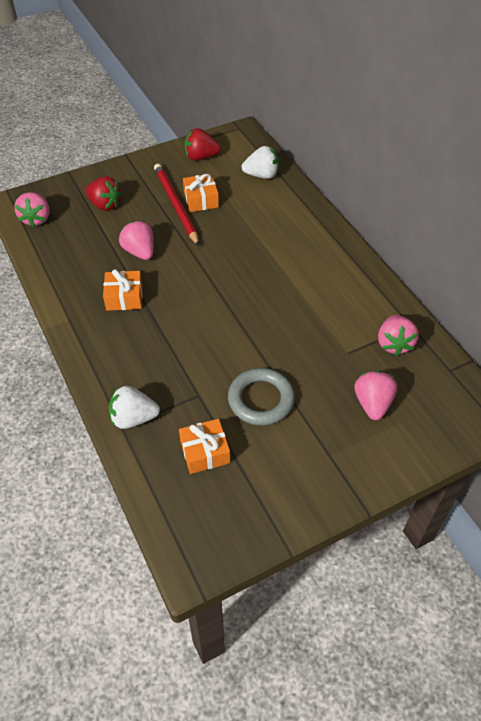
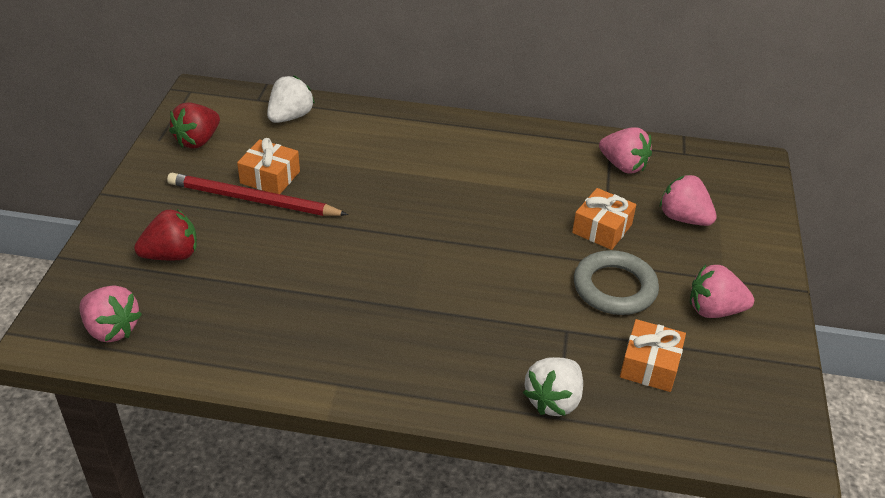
camera: 55 degrees left, 10 degrees down
orange gift [103,269,143,311] -> orange gift moved to [572,188,636,250]
pink strawberry [119,221,154,260] -> pink strawberry moved to [690,265,754,318]

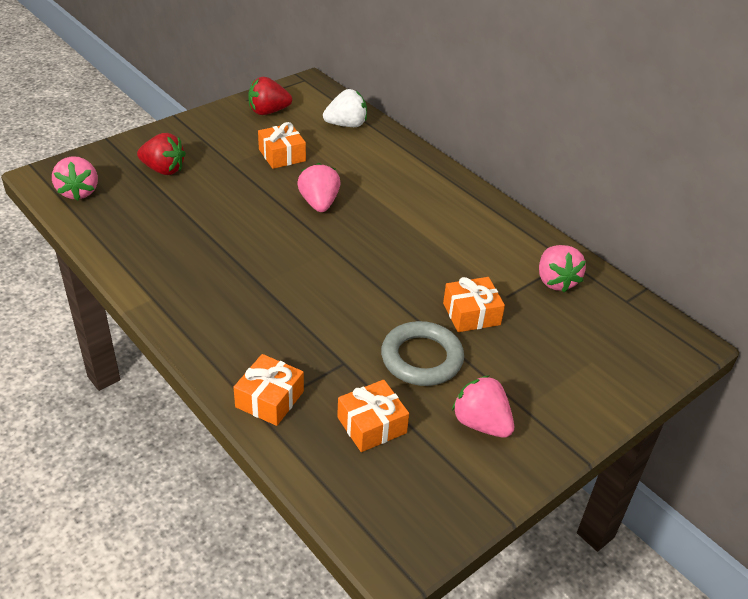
camera: 40 degrees right, 0 degrees up
red pencil [167,173,348,216] -> none
white strawberry [523,357,583,416] -> orange gift [233,354,304,426]
pink strawberry [660,174,717,226] -> pink strawberry moved to [297,163,341,212]

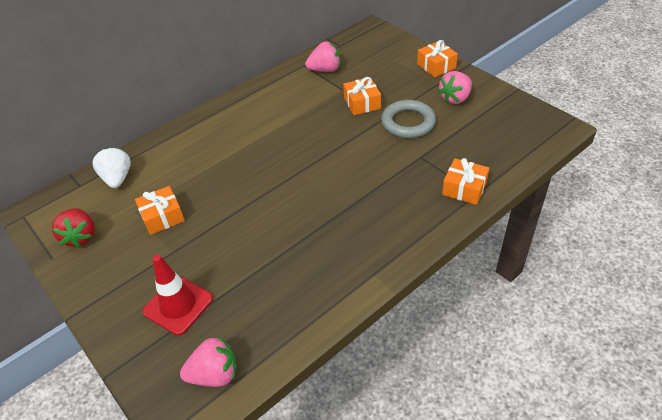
camera: 85 degrees left, 5 degrees up
red strawberry [137,133,186,175] -> red traffic cone [143,255,213,335]
pink strawberry [297,163,341,212] -> none
orange gift [337,380,409,452] -> orange gift moved to [417,40,458,77]

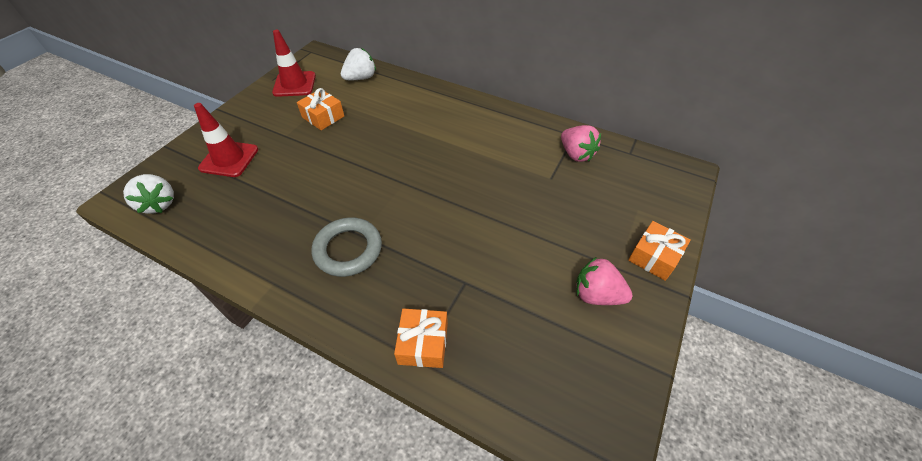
camera: 65 degrees right, 5 degrees up
red strawberry [52,208,95,248] -> red traffic cone [272,30,316,97]
pink strawberry [180,336,237,387] -> white strawberry [123,174,174,214]
orange gift [343,77,381,115] -> none
grey ring [381,100,436,138] -> grey ring moved to [312,218,382,277]

